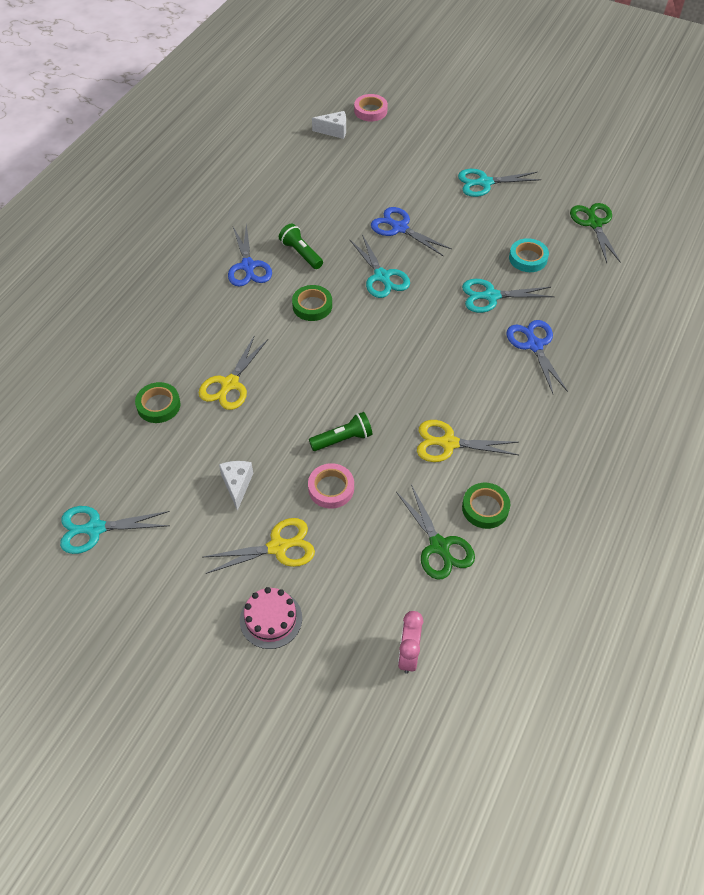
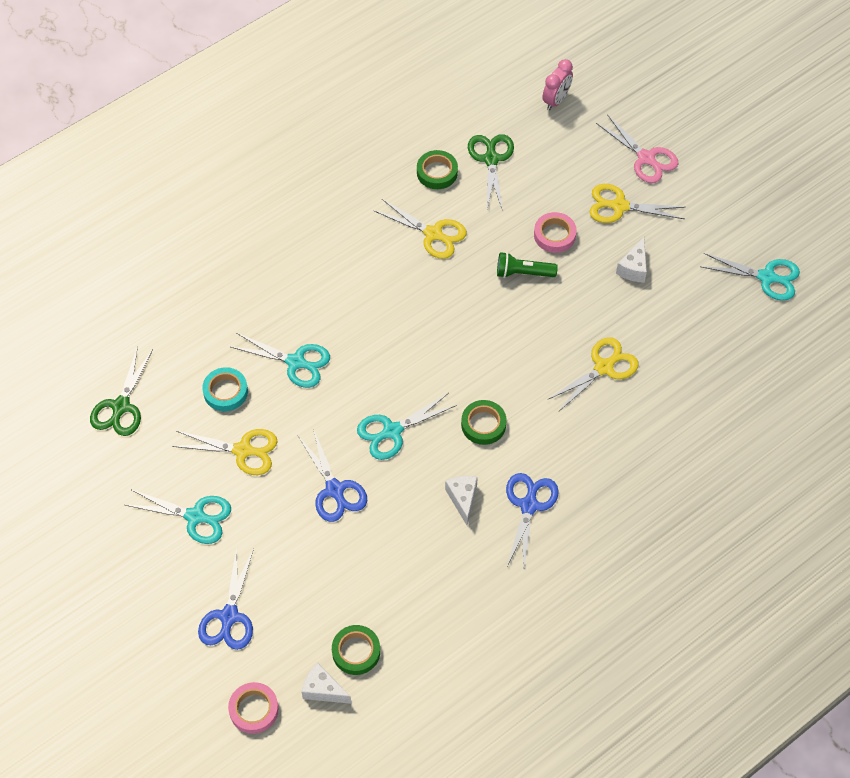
camera: 155 degrees left, 5 degrees up
green tape [135,382,181,423] -> green tape moved to [332,625,380,675]
pink cake [240,587,302,649] -> pink scissors [596,114,678,183]
green flashlight [279,224,323,269] -> white cheese [445,476,478,526]
turquoise scissors [350,234,410,298] -> turquoise scissors turned 120 degrees counterclockwise [357,393,457,460]
blue scissors [507,320,568,394] -> blue scissors moved to [198,547,254,650]
none -> yellow scissors [172,429,278,475]

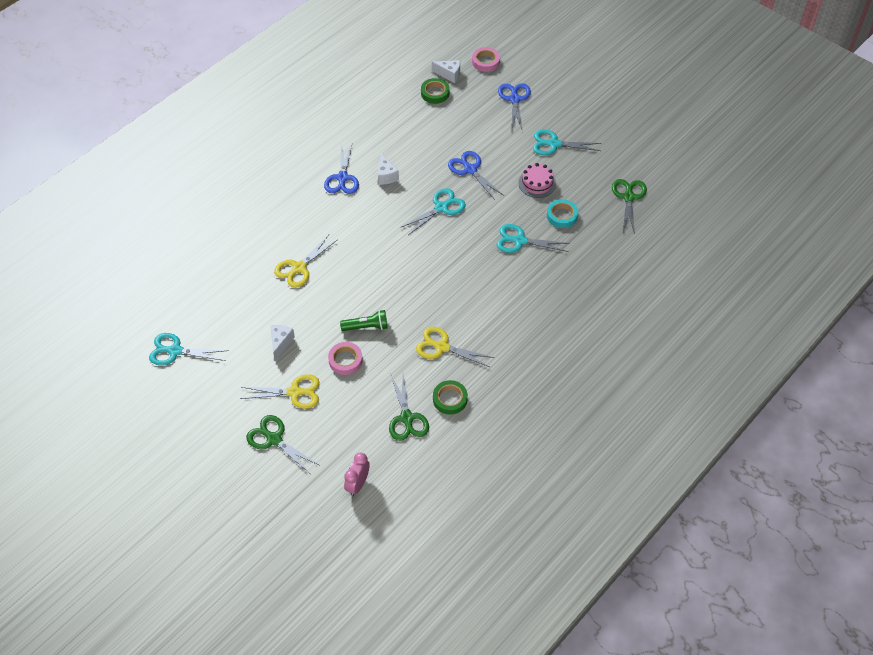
camera: 170 degrees right, 5 degrees down
yellow scissors [172,429,278,475] -> pink cake [518,163,556,198]
green tape [461,400,507,445] -> none
pink scissors [596,114,678,183] -> green scissors [246,415,319,473]

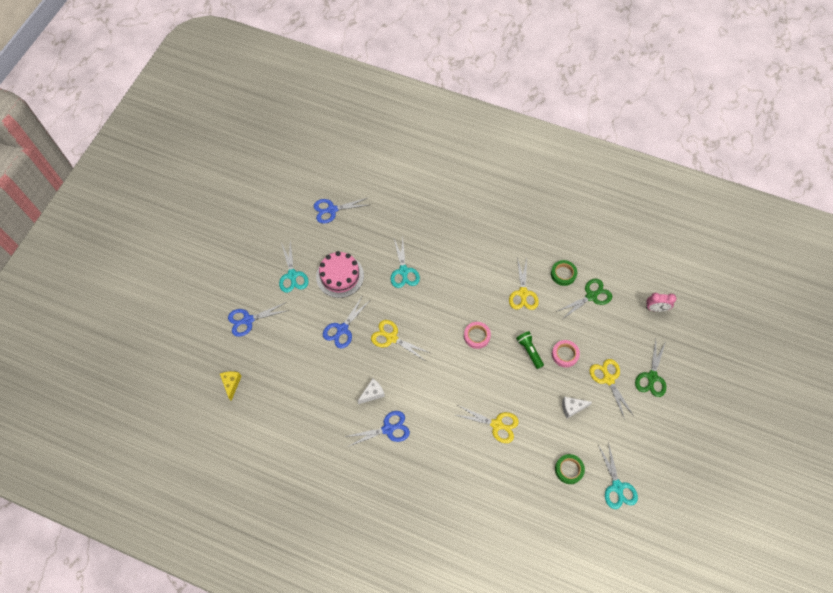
camera: 110 degrees left, 10 degrees up
turquoise scissors [400,189,466,235] -> yellow scissors [371,320,430,360]
green tape [421,78,450,104] -> green tape moved to [555,454,585,484]
white cheese [432,60,460,83] -> yellow cheese [220,371,241,401]
pink tape [472,47,500,72] -> pink tape moved to [464,322,491,349]
pink cake [518,163,556,198] -> pink cake [316,251,364,298], size x1.51
turquoise tape [547,199,578,228] -> none
green scissors [612,179,647,234] -> blue scissors [314,197,369,224]

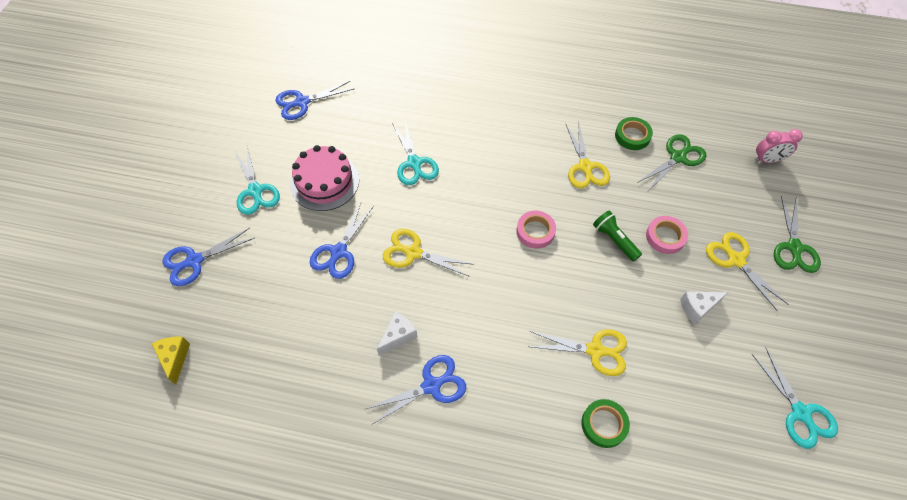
camera: 10 degrees left, 5 degrees down
green tape [555,454,585,484] -> green tape moved to [582,399,630,448]

